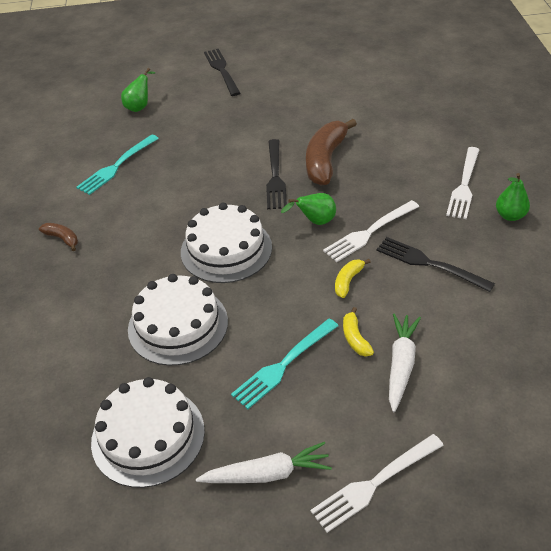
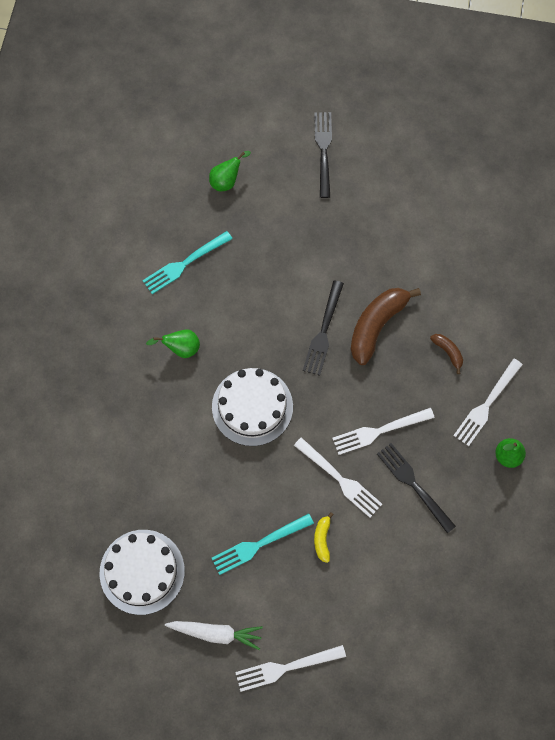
camera: 15 degrees right, 25 degrees up
brown banana [39,223,78,251] -> brown banana moved to [430,334,463,374]
white cake [128,274,228,366] -> none
green pear [281,193,336,225] -> green pear moved to [146,329,200,358]
yellow banana [335,259,370,298] -> white fork [294,437,382,518]
white carrot [389,313,421,412] -> none

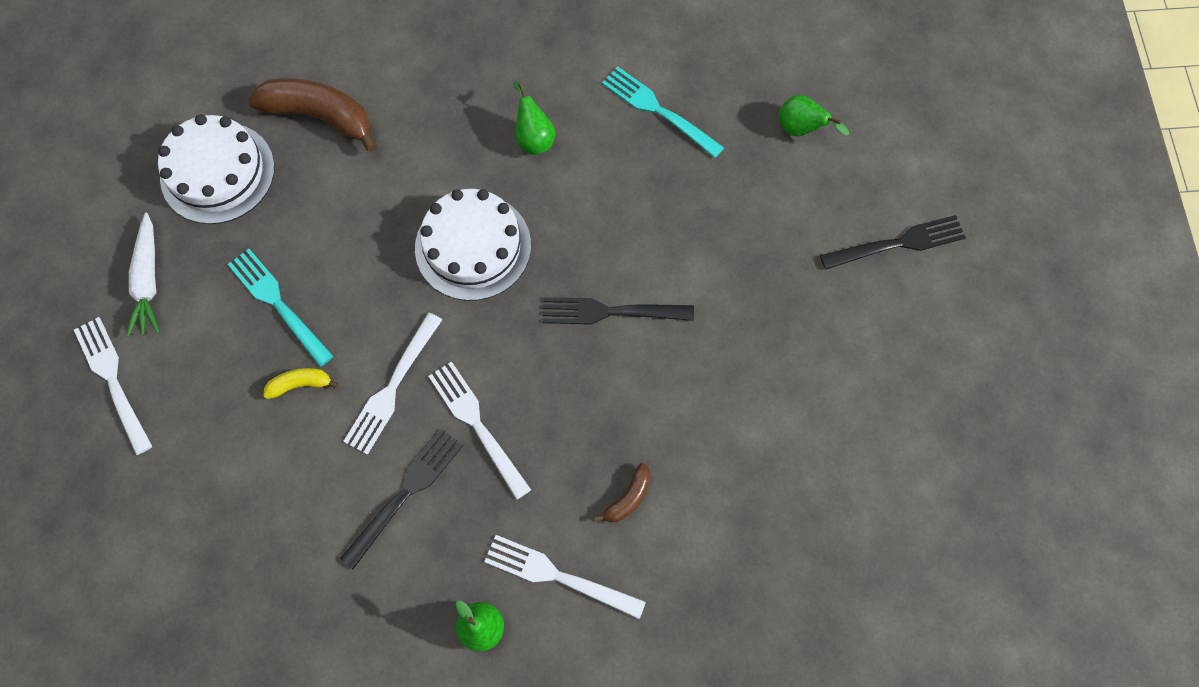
camera: 75 degrees right, 0 degrees up
brown banana [350,288,421,365] -> brown banana moved to [248,78,377,152]

